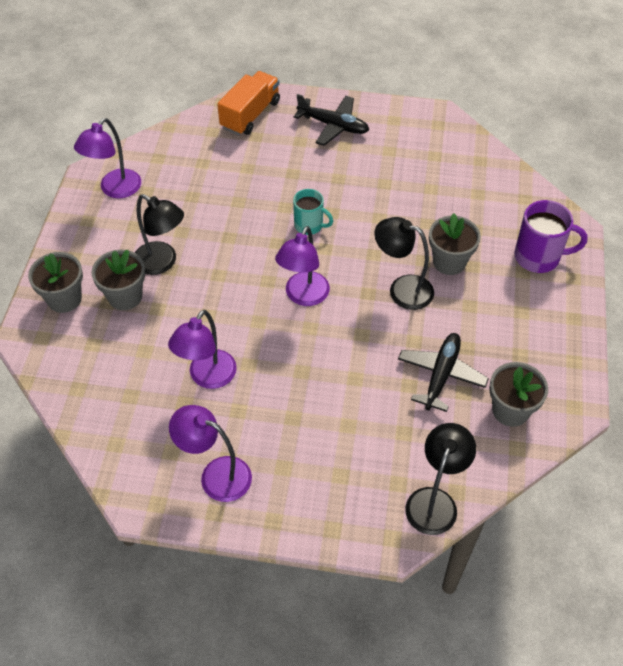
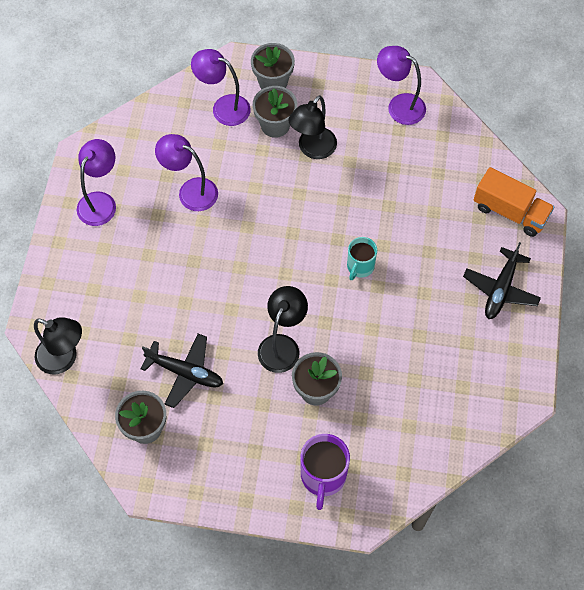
camera: 90 degrees right, 10 degrees up
purple lamp [275,226,330,306] -> purple lamp moved to [191,49,251,126]

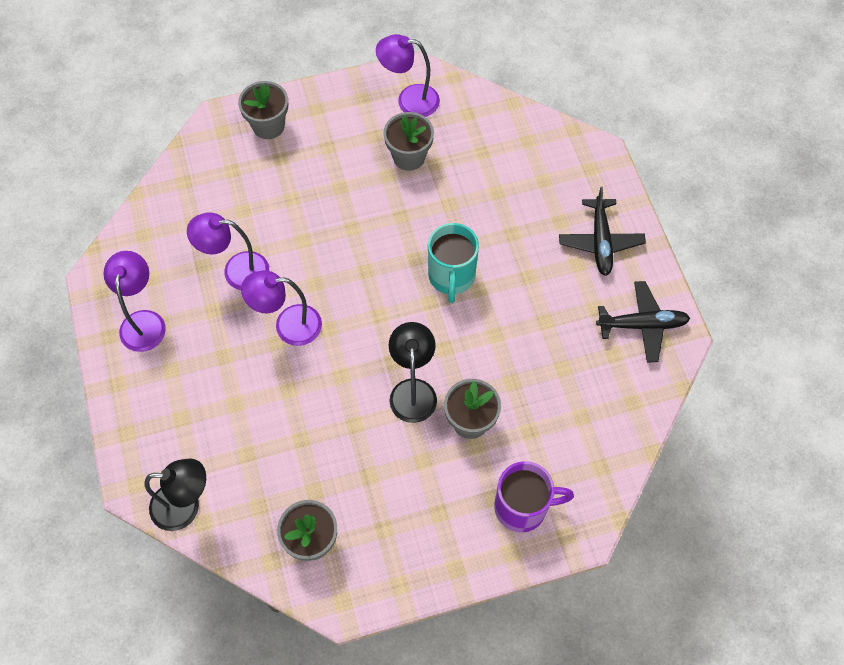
camera: 25 degrees left, 0 degrees up
black plane [140,334,223,408] -> black plane moved to [596,281,690,363]
purple lamp [191,49,251,126] -> purple lamp moved to [241,270,322,346]
grey flower pot [253,86,297,138] -> grey flower pot moved to [383,112,434,171]
black lamp [288,95,337,159] -> none
purple mug [300,434,350,510] -> purple mug turned 75 degrees counterclockwise [494,461,574,533]
turquoise mug [347,237,377,280] -> turquoise mug [428,223,479,303], size x1.54
orange truck [474,167,554,237] -> none

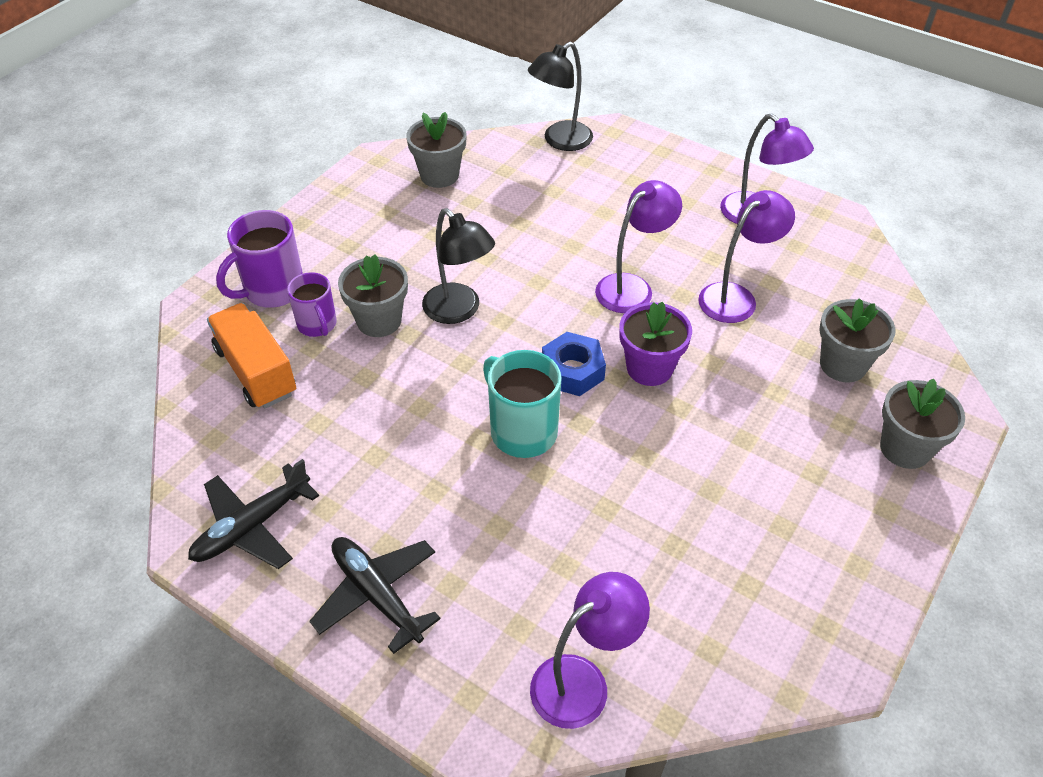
camera: 140 degrees right, 15 degrees down
purple lamp [376,34,440,117] -> purple lamp moved to [530,572,650,729]
grey flower pot [383,112,434,171] -> grey flower pot moved to [819,298,895,382]
none -> orange truck [207,303,296,409]
none -> purple mug [287,272,337,337]
none -> blue nut [542,332,606,396]
none -> purple flower pot [620,302,692,386]

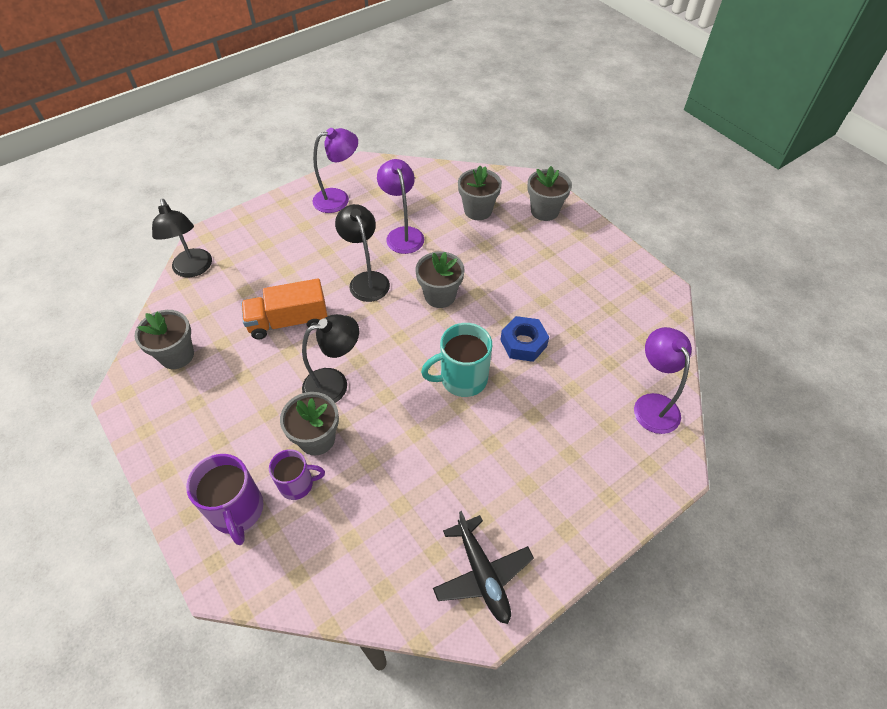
camera: 70 degrees left, 5 degrees up
orange truck [207,303,296,409] -> orange truck moved to [241,278,327,339]
black plane [309,537,441,654] -> none
blue nut [542,332,606,396] -> blue nut moved to [500,316,549,362]
purple lamp [595,180,682,313] -> black lamp [335,204,390,302]
purple flower pot [620,302,692,386] -> grey flower pot [416,251,465,308]

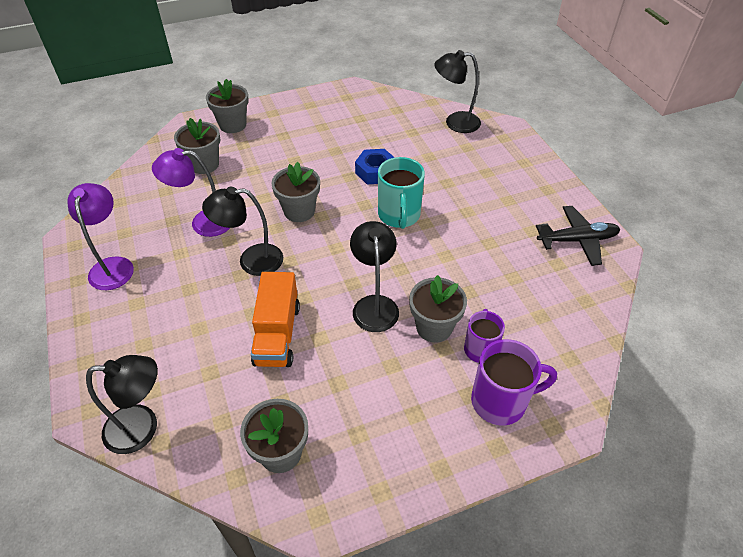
camera: 75 degrees left, 5 degrees down
purple lamp [634,327,692,434] -> black lamp [434,50,481,133]

